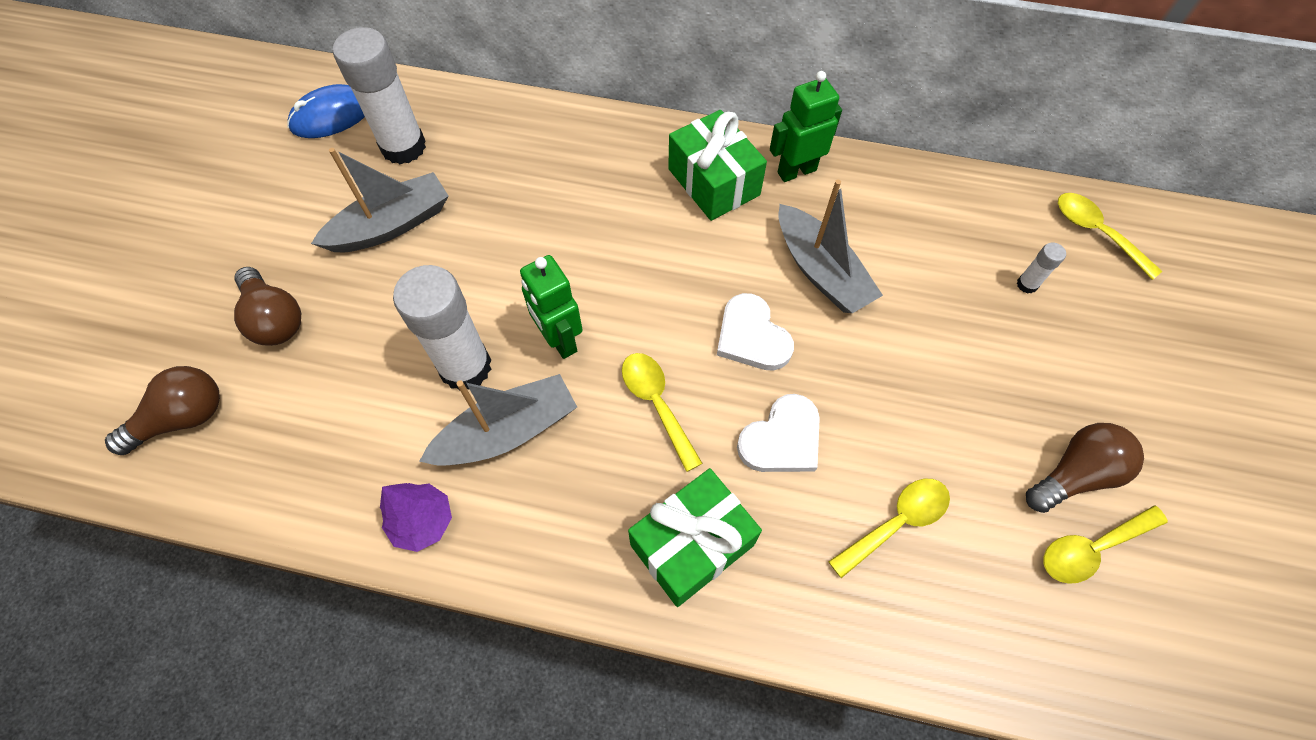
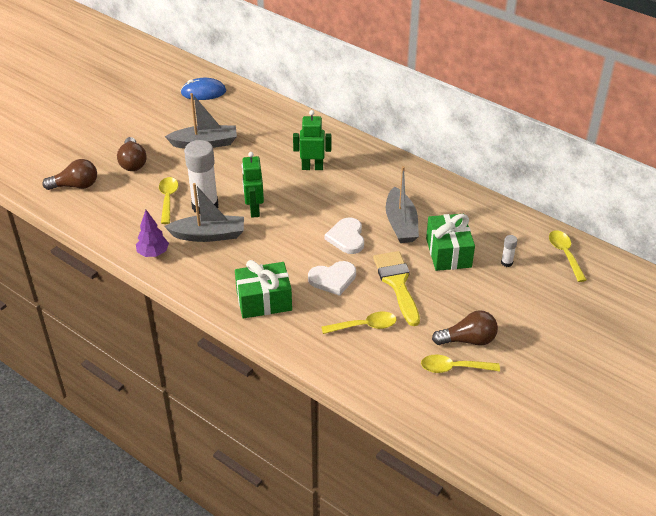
camera: 25 degrees right, 20 degrees down
white glue stick [333,27,426,165] -> none
yellow spoon [622,353,703,472] -> yellow spoon moved to [159,177,178,224]
green gift [668,110,767,221] -> green gift moved to [426,214,475,271]
green robot [770,71,842,182] -> green robot moved to [293,110,331,170]
none -> yellow brush [373,251,420,326]

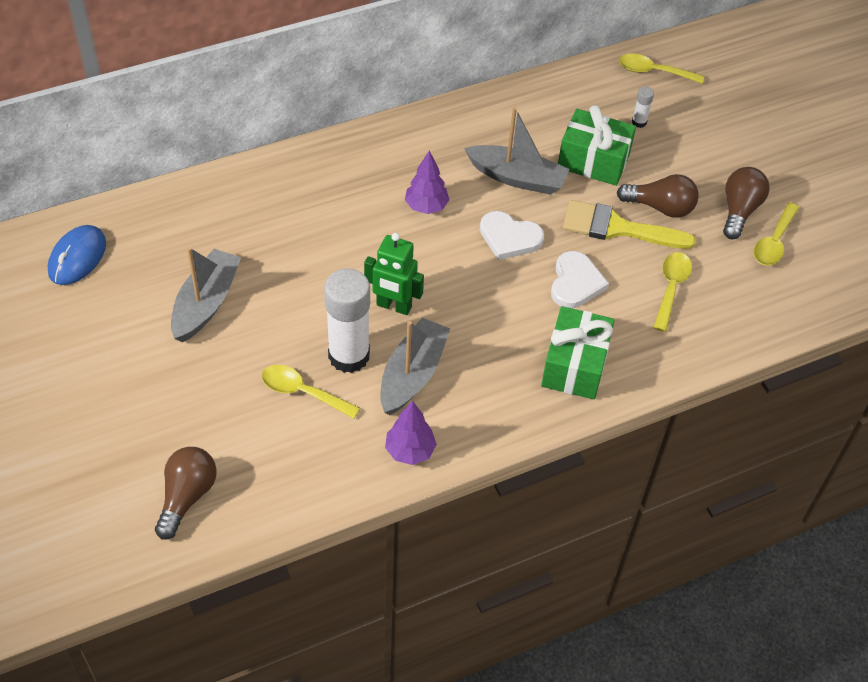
camera: 65 degrees left, 10 degrees up
brown light bulb [117,137,146,171] -> brown light bulb moved to [617,174,699,218]
green robot [293,110,331,170] -> none
none -> purple tree [405,151,450,214]

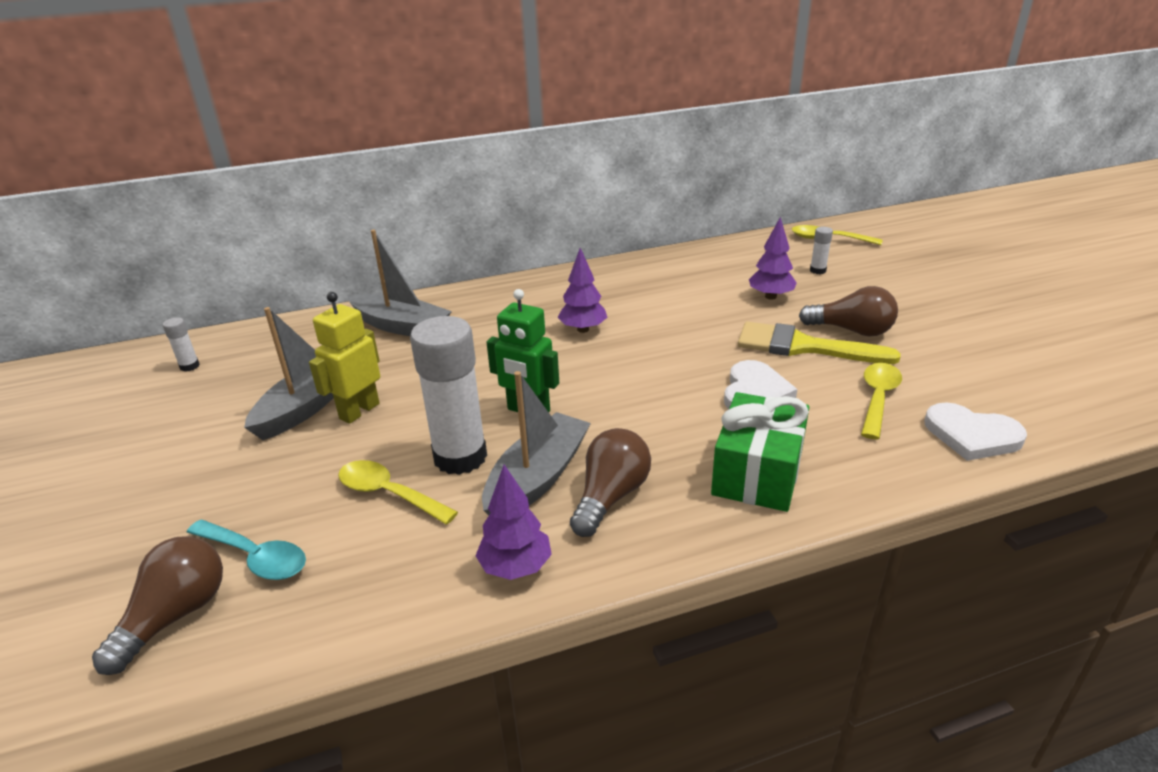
camera: 10 degrees right, 20 degrees down
blue mouse [48,225,106,285] -> white glue stick [163,317,200,372]
grey boat [464,107,570,195] -> grey boat moved to [348,230,452,336]
white heart [480,211,544,260] -> white heart moved to [924,402,1027,461]
green gift [558,105,636,186] -> purple tree [749,217,797,300]
brown light bulb [723,167,769,239] -> brown light bulb moved to [570,428,651,537]
yellow spoon [754,203,799,266] -> none
none -> turquoise spoon [186,520,306,580]
none -> yellow robot [309,292,380,424]

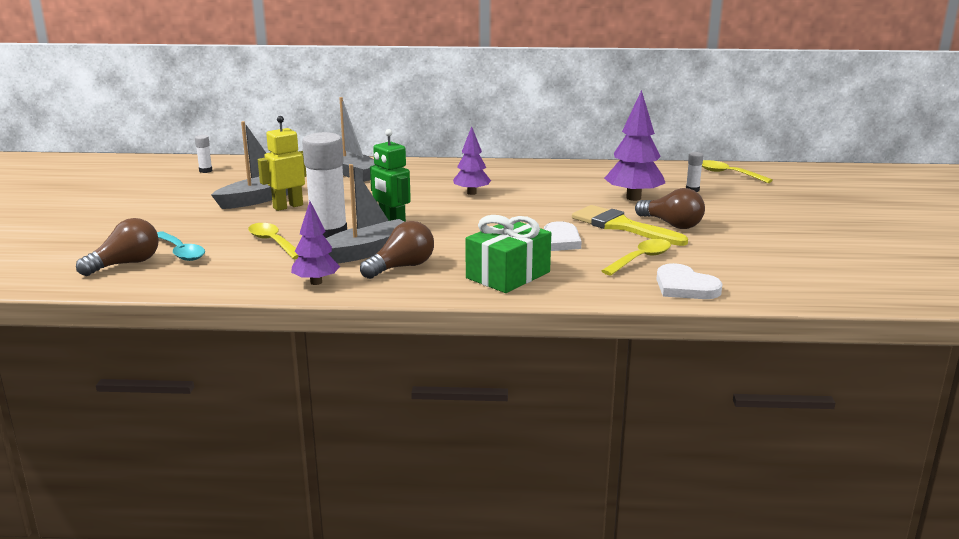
camera: 20 degrees right, 10 degrees down
purple tree [749,217,797,300] -> purple tree [604,90,665,201], size x1.56

